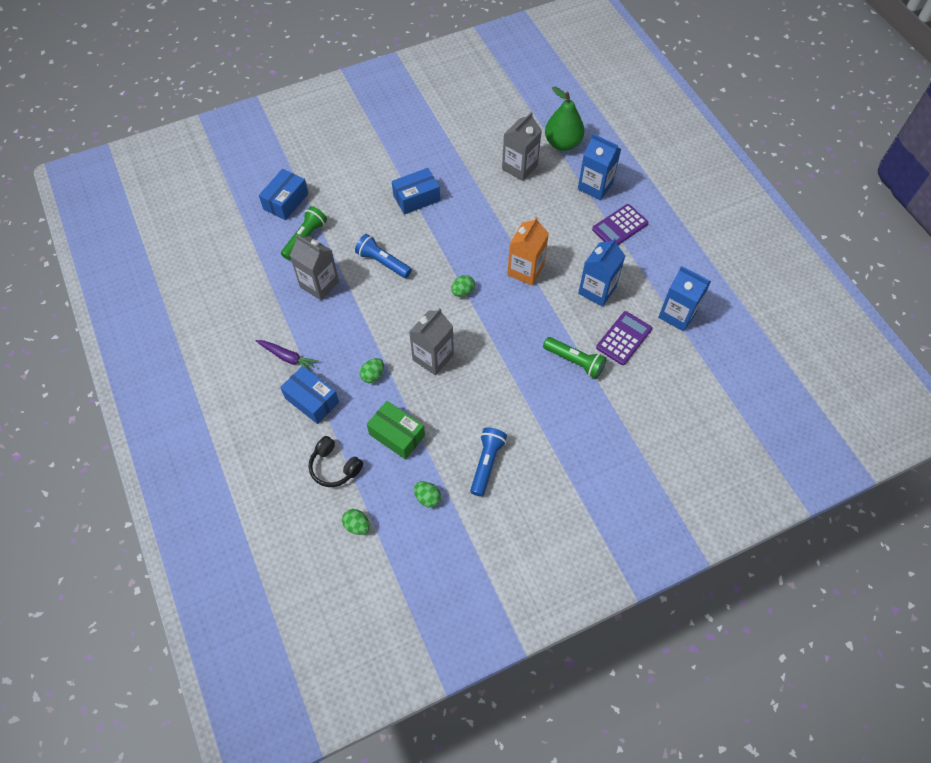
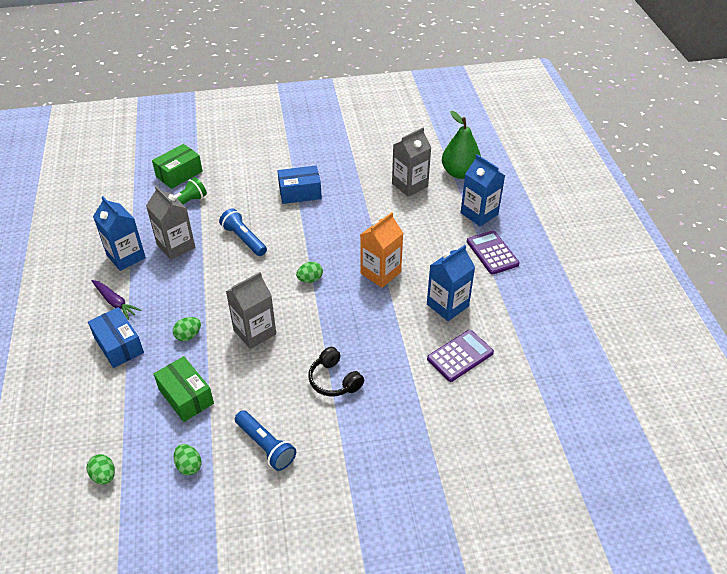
camera: 15 degrees right, 15 degrees down
blue box [259,169,309,220] -> green box [152,144,203,189]
black headphones [309,436,363,487] -> black headphones moved to [308,347,364,396]
blue flashlight [470,427,507,497] -> blue flashlight turned 105 degrees clockwise [235,410,296,471]
green flashlight [543,337,607,379] -> none
purple calculator [592,204,649,245] -> purple calculator turned 90 degrees clockwise [467,230,520,275]
blue carton [658,266,711,332] -> blue carton moved to [93,196,146,271]

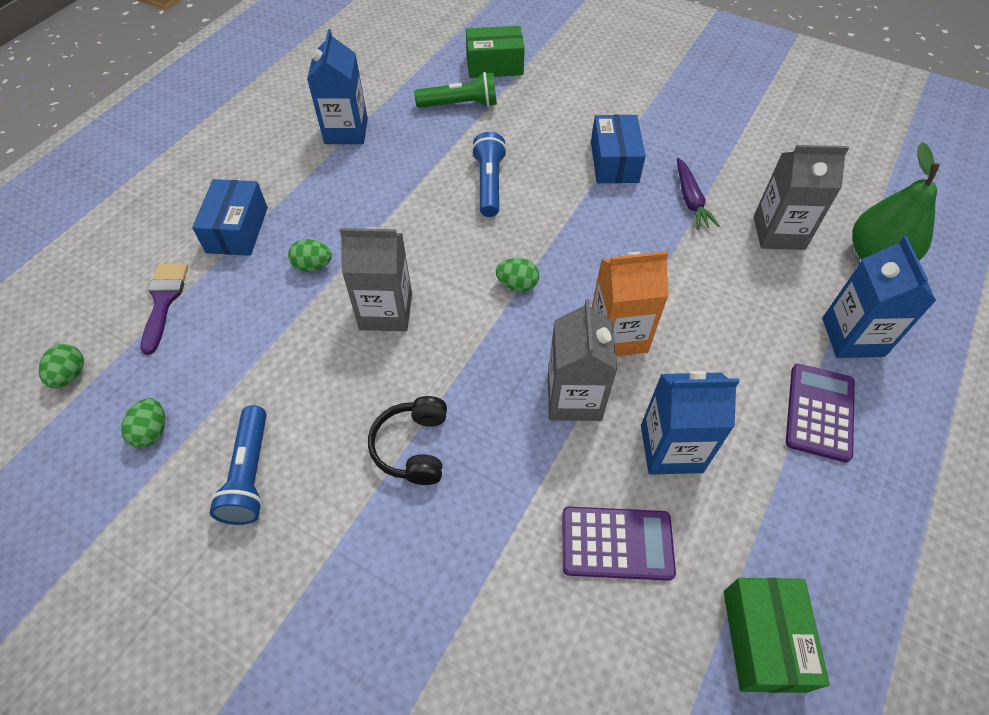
camera: 40 degrees right, 10 degrees up
purple carrot [92,280,141,320] -> purple carrot moved to [677,158,720,230]
grey carton [146,186,195,260] -> grey carton moved to [548,299,617,421]
green box [154,356,214,422] -> green box moved to [724,578,830,693]
blue box [278,166,322,204] -> blue box turned 60 degrees clockwise [591,115,646,183]
none -> purple brush [141,264,188,355]

